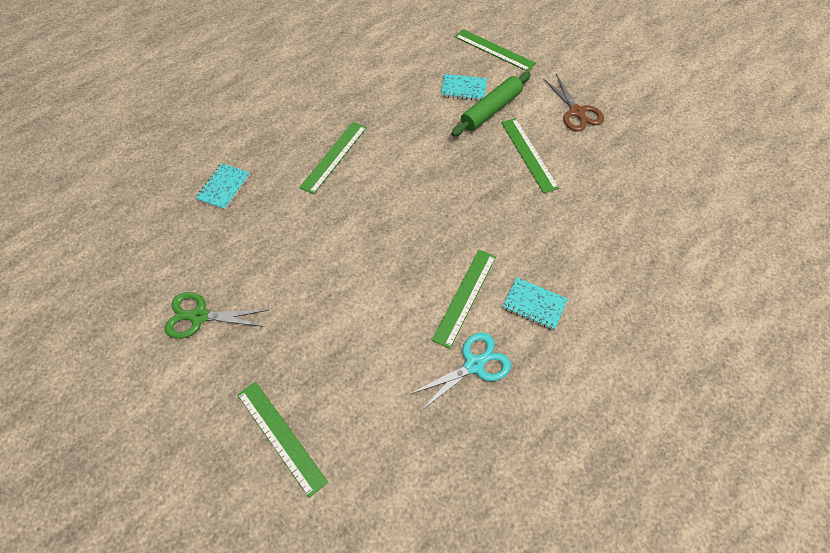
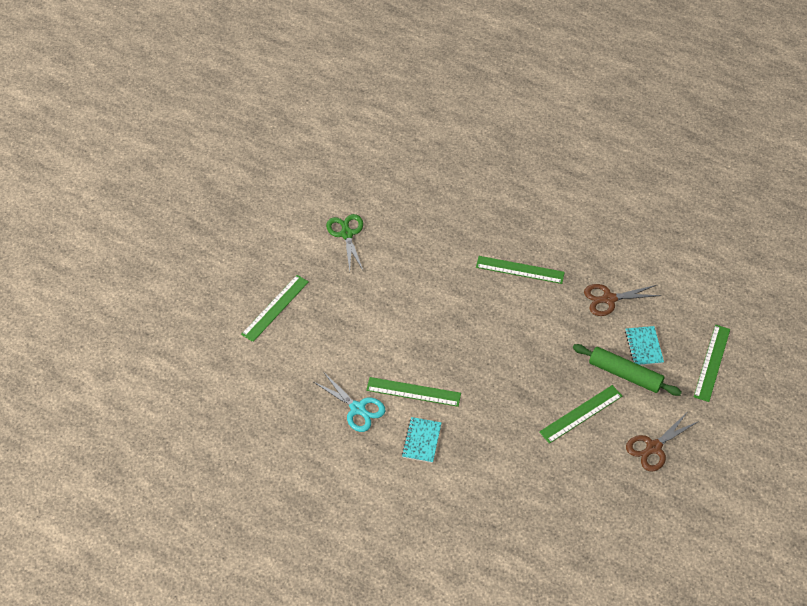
camera: 75 degrees right, 5 degrees down
turquoise notebook [195,163,250,210] -> none
none -> brown scissors [584,284,661,316]

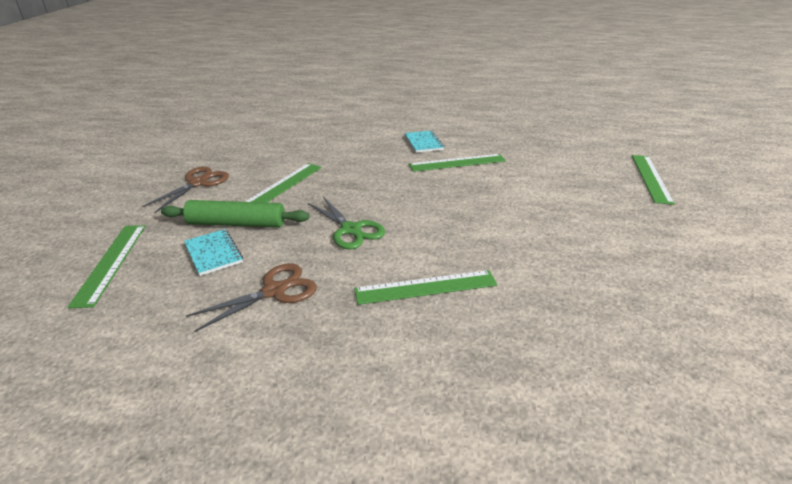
camera: 155 degrees right, 20 degrees down
turquoise scissors [314,373,386,432] -> none
green scissors [326,214,363,271] -> green scissors moved to [308,197,385,250]

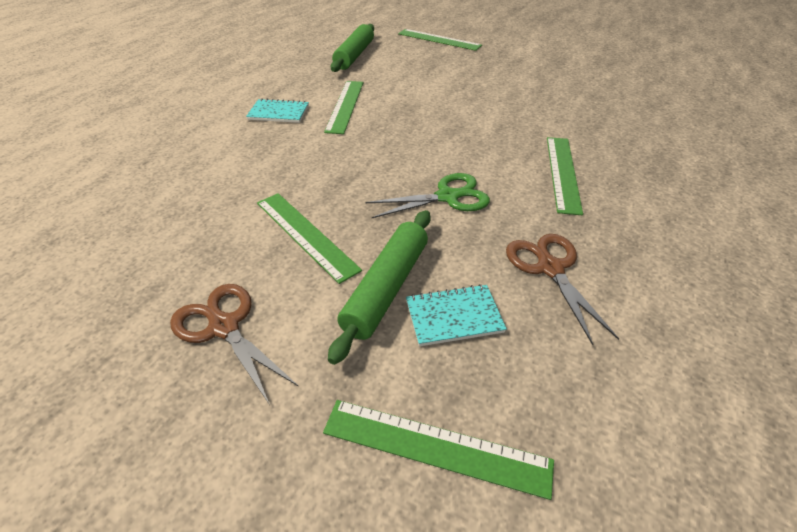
camera: 70 degrees left, 10 degrees up
none -> green rolling pin [331,24,374,72]

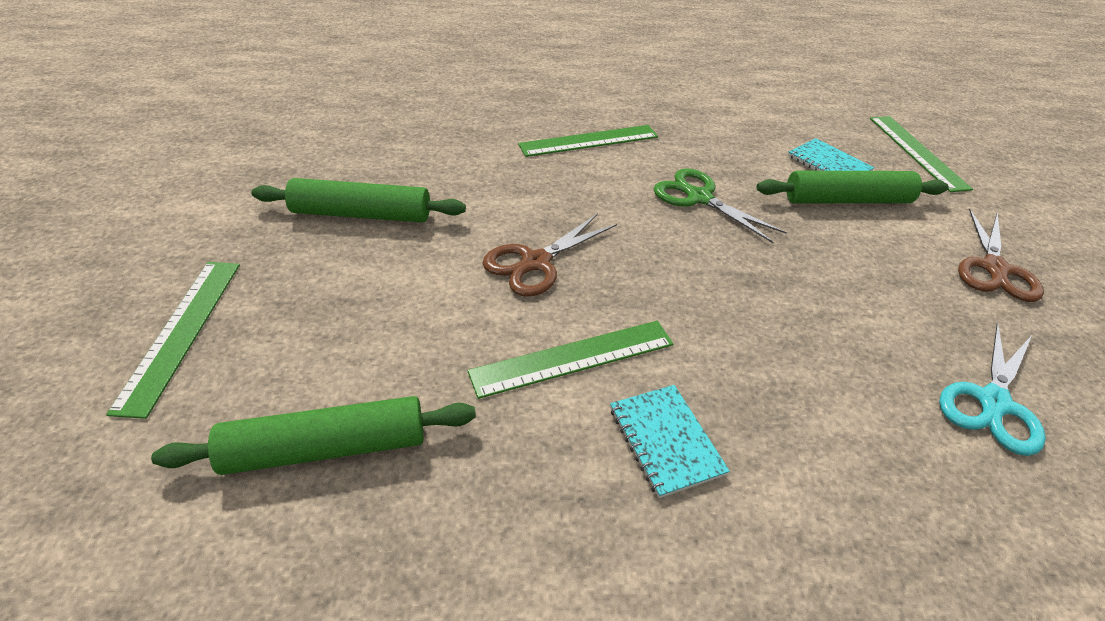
camera: 120 degrees left, 0 degrees up
green ruler [257,193,362,284] -> none
brown scissors [506,234,619,345] -> brown scissors moved to [482,213,617,296]
none -> green rolling pin [251,178,466,223]
none -> turquoise scissors [939,323,1046,456]

